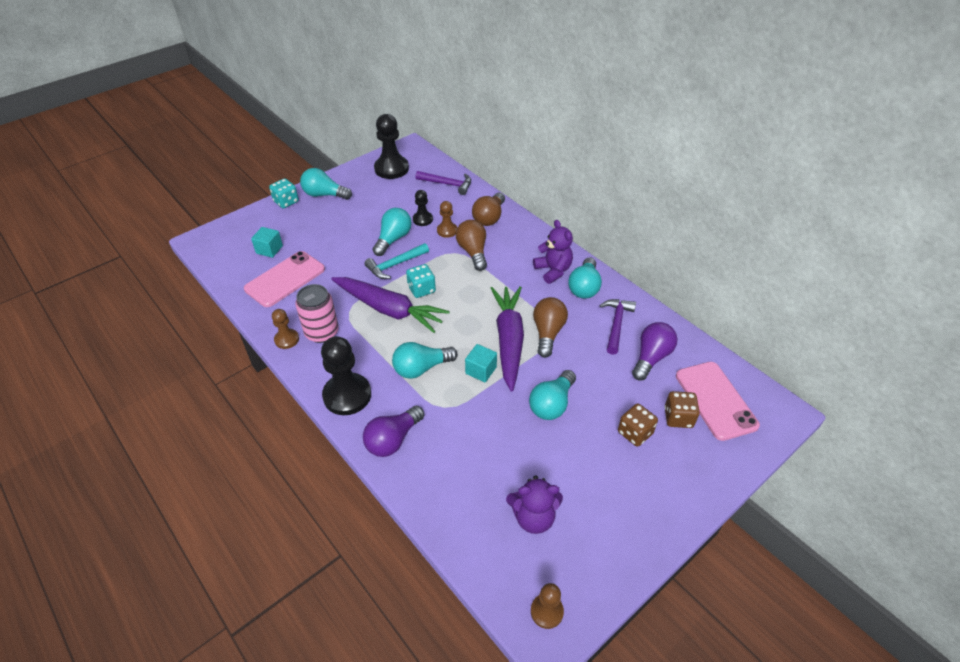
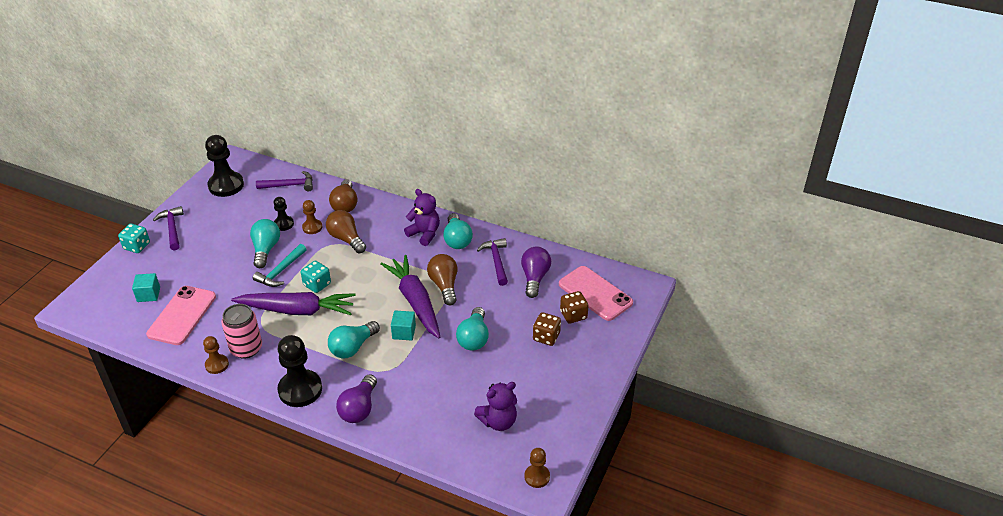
camera: 25 degrees left, 5 degrees down
turquoise light bulb [300,168,352,200] -> purple hammer [153,206,184,250]

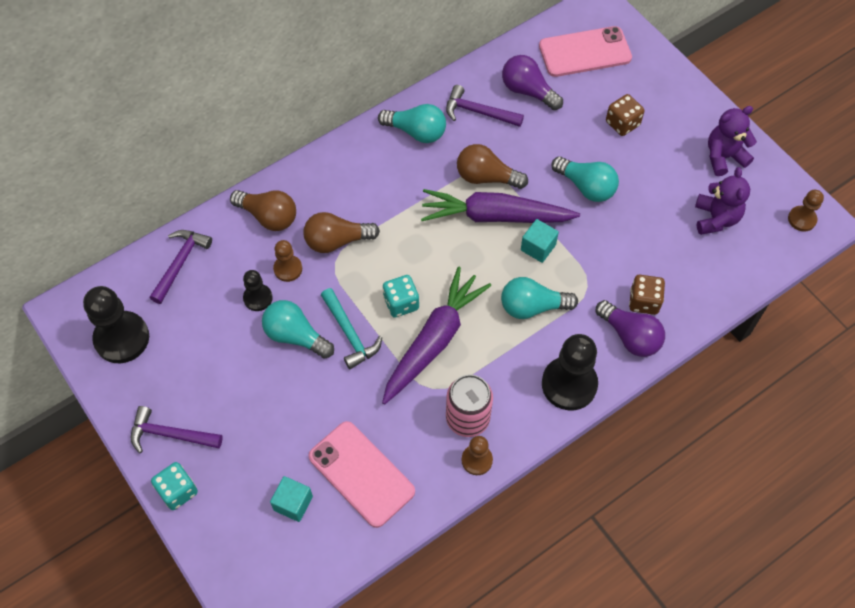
camera: 60 degrees left, 20 degrees up
turquoise light bulb [328,321,380,358] -> turquoise light bulb turned 105 degrees clockwise [501,277,578,319]
purple teddy bear [404,189,440,246] -> purple teddy bear moved to [708,106,757,176]
brown dice [560,291,589,324] -> brown dice moved to [629,275,665,315]

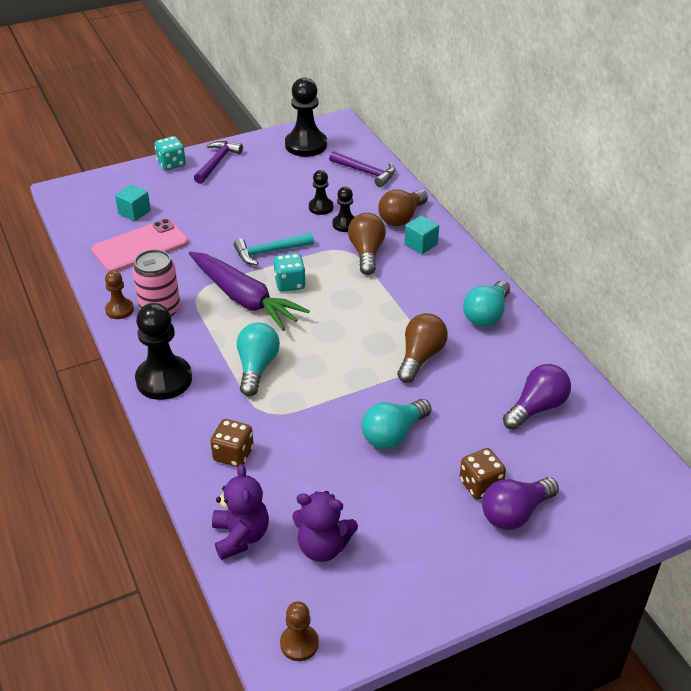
camera: 100 degrees right, 20 degrees down
turquoise light bulb [262,300,334,359] -> none
brown pawn [273,240,302,282] -> black pawn [332,187,355,232]
purple carrot [421,189,580,223] -> none
purple hammer [446,85,524,127] -> none
turquoise cube [521,219,559,263] -> turquoise cube moved to [404,215,439,254]
pink phone [539,26,632,77] -> none
purple light bulb [596,300,665,357] -> purple light bulb moved to [482,477,559,530]
purple teddy bear [708,106,757,176] -> purple teddy bear moved to [212,464,269,560]

